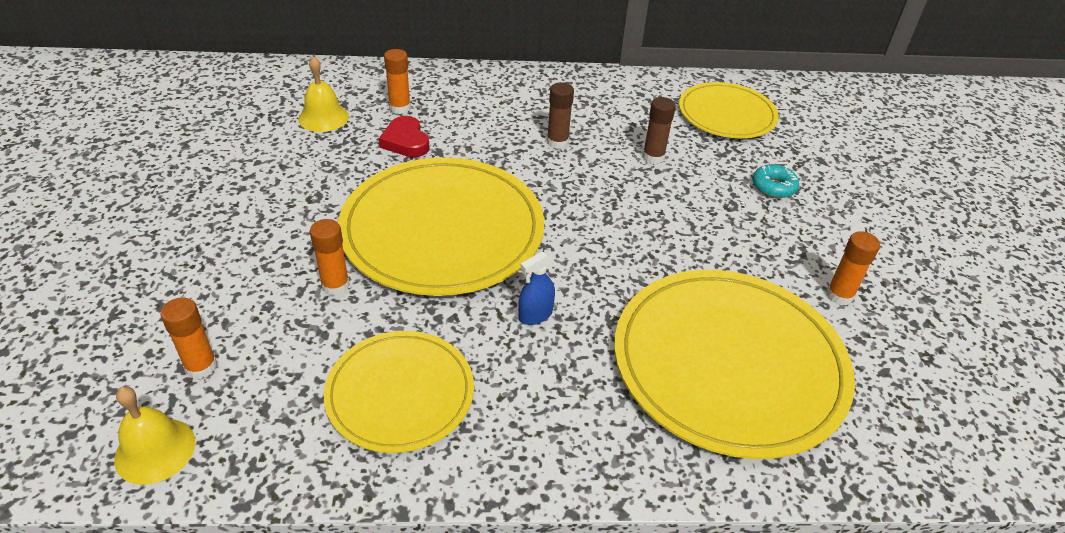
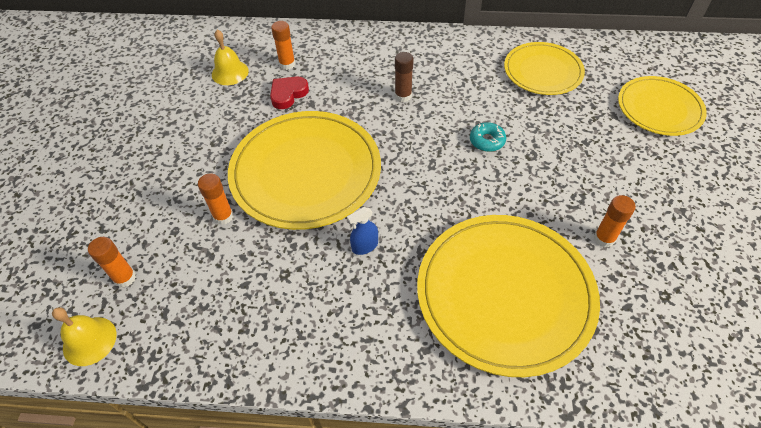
camera: 10 degrees right, 10 degrees up
yellow plate [323,331,474,453] -> yellow plate moved to [618,76,707,136]
red heart [379,116,430,157] -> red heart turned 60 degrees clockwise [270,76,309,109]
brown glue stick [643,97,676,164] -> none
turquoise donut [752,164,799,198] -> turquoise donut moved to [470,122,506,152]

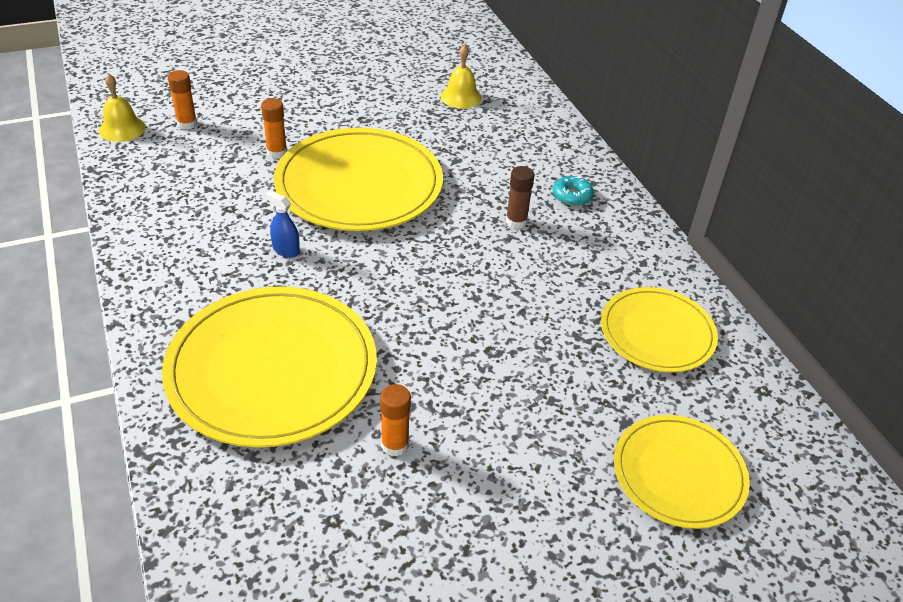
camera: 60 degrees right, 10 degrees down
red heart [270,76,309,109] -> none
orange glue stick [271,21,296,70] -> none
turquoise donut [470,122,506,152] -> turquoise donut moved to [553,176,594,206]

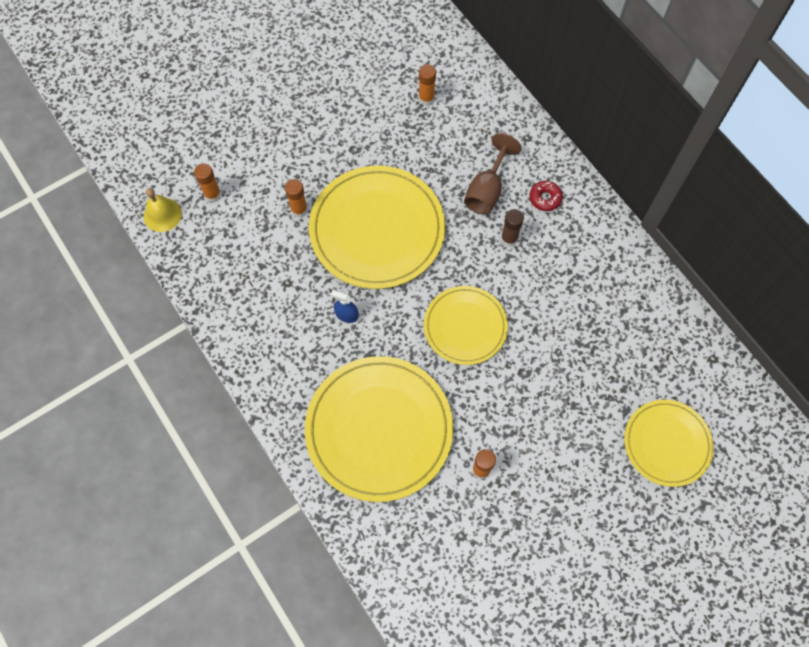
camera: 10 degrees left, 25 degrees up
yellow bell [441,45,482,109] -> orange glue stick [419,64,436,105]
turquoise donut [553,176,594,206] -> red donut [529,181,563,211]
yellow plate [601,287,718,372] -> yellow plate moved to [424,286,508,365]
none -> brown goblet [464,133,521,214]

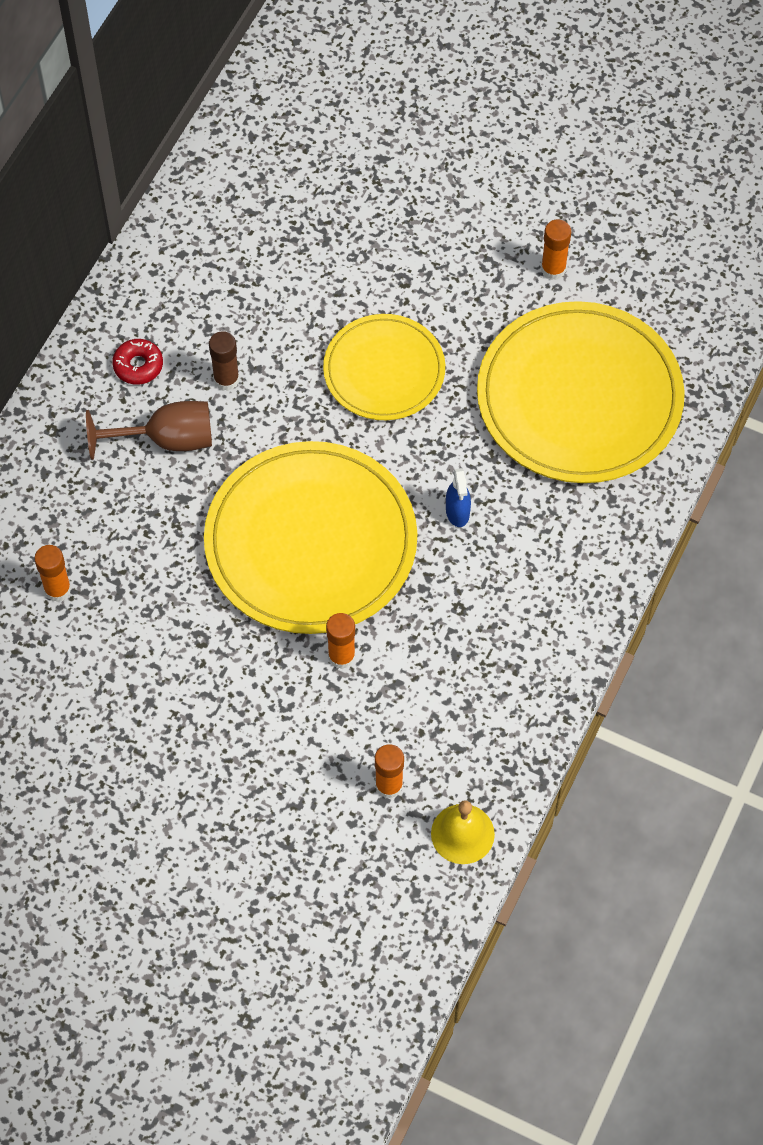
camera: 120 degrees left, 5 degrees down
yellow plate [624,400,713,487] -> none

